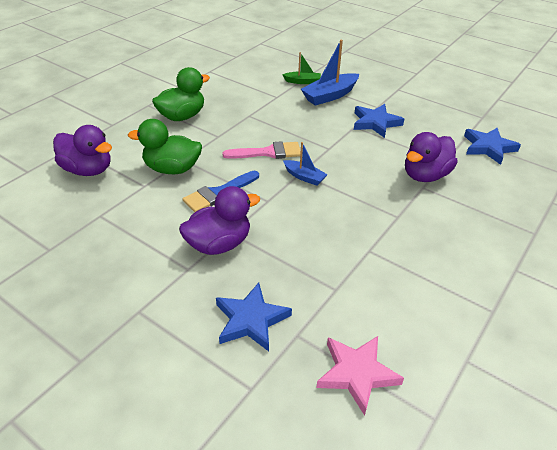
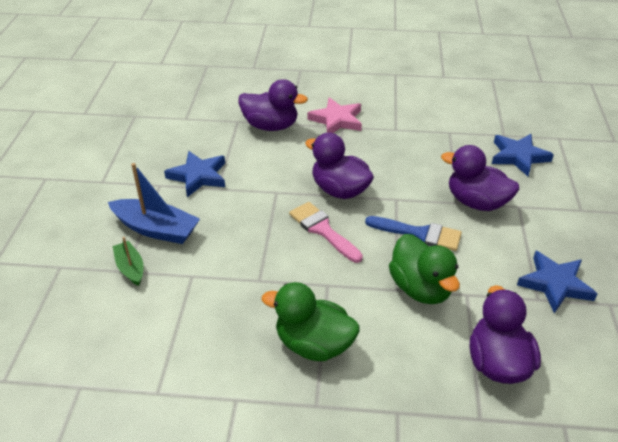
camera: 120 degrees left, 0 degrees up
blue boat [283,142,328,186] -> purple duck [305,133,374,199]
pink star [316,336,404,416] -> pink star moved to [307,97,362,133]
blue star [464,128,521,165] -> blue star moved to [517,251,597,313]

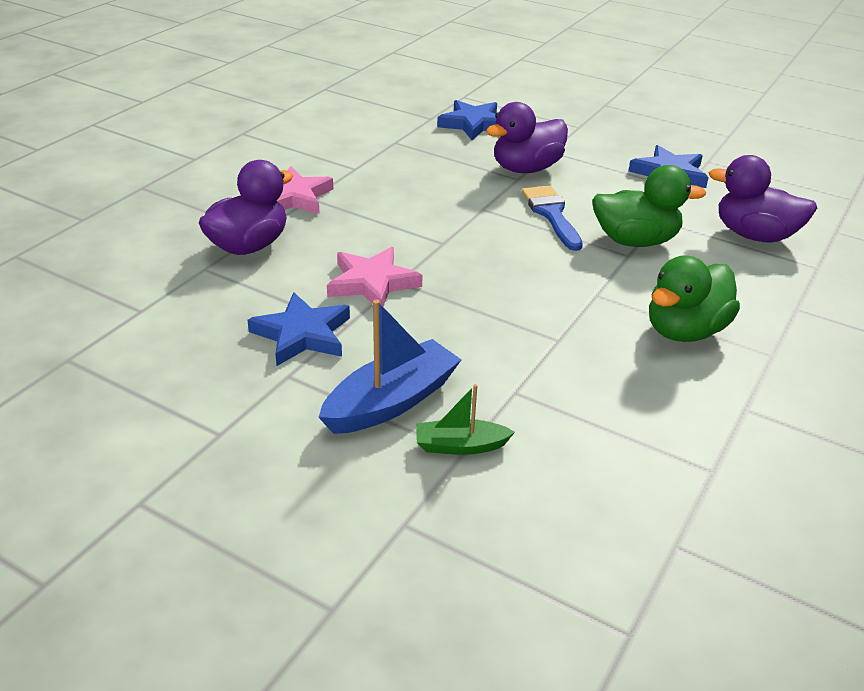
camera: 65 degrees left, 5 degrees down
pink brush [289,202,363,263] -> none
purple duck [305,133,374,199] -> none
blue brush [365,216,462,251] -> blue brush turned 60 degrees counterclockwise [522,185,583,251]
none -> pink star [327,247,422,307]

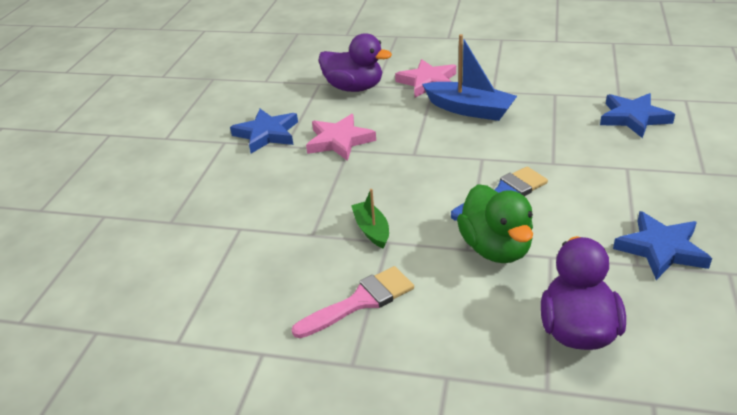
camera: 75 degrees right, 0 degrees up
blue boat [318,300,461,434] -> blue boat moved to [422,34,517,121]
green boat [416,384,515,455] -> green boat moved to [351,189,389,249]
purple duck [486,102,568,173] -> none
green duck [649,255,740,342] -> pink brush [292,266,414,338]

